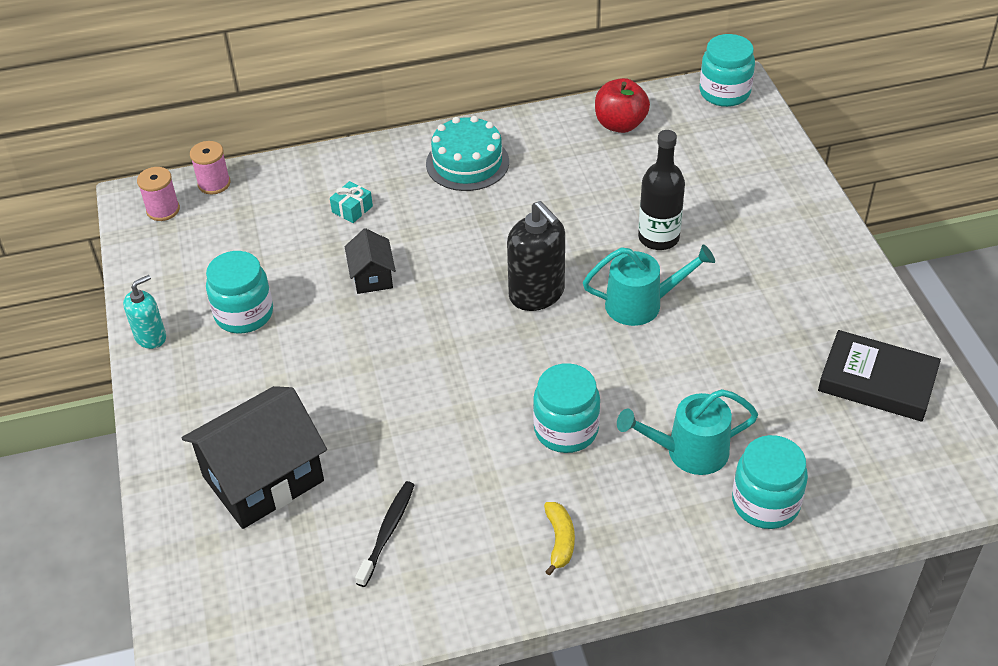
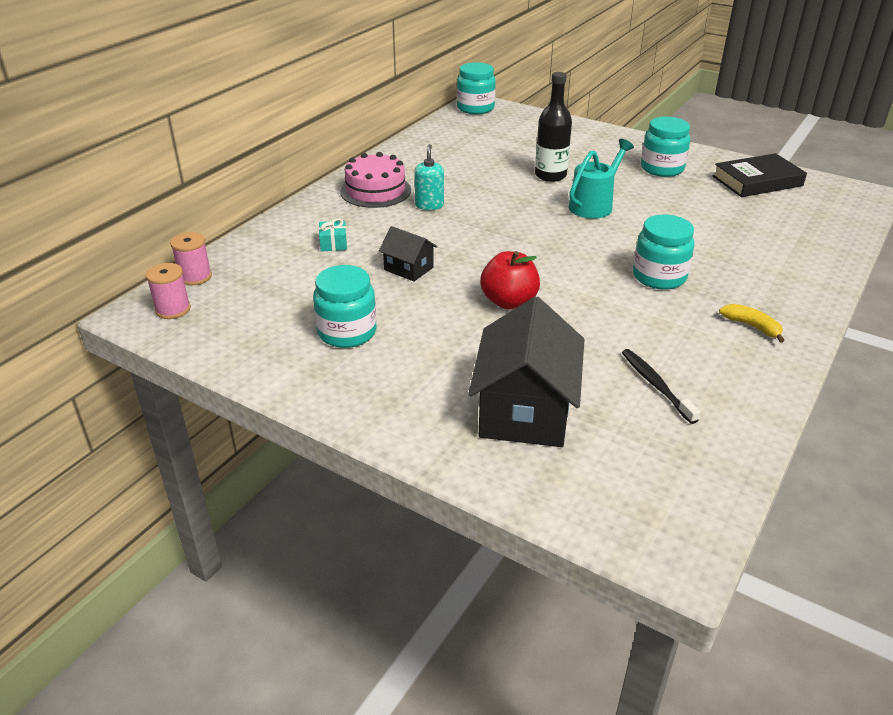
camera: 45 degrees left, 10 degrees down
turquoise soap dispenser [123,275,166,349] -> turquoise soap dispenser moved to [414,144,444,210]
turquoise cake [426,116,509,191] -> pink cake [340,152,411,208]
black soap dispenser [507,201,565,311] -> none
red apple [595,78,650,133] -> red apple moved to [480,251,540,309]
turquoise watering can [617,389,758,475] -> none
turquoise jar [732,435,808,529] -> turquoise jar moved to [641,117,690,177]

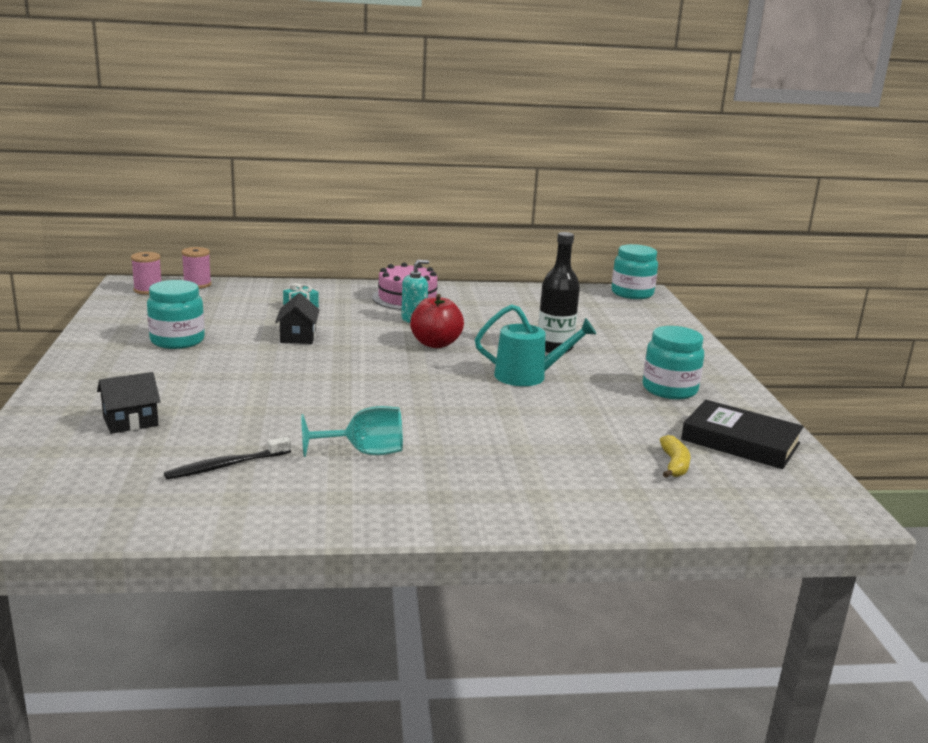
camera: 50 degrees right, 15 degrees down
black house [468,296,584,447] -> black house [97,372,161,434], size x0.50
red apple [480,251,540,309] -> red apple moved to [410,294,464,348]
black toothbrush [622,349,701,424] -> black toothbrush turned 150 degrees counterclockwise [164,437,291,479]
turquoise jar [633,214,695,290] -> none
yellow banana [719,304,785,343] -> yellow banana moved to [660,435,690,478]
none -> turquoise goblet [301,406,403,457]

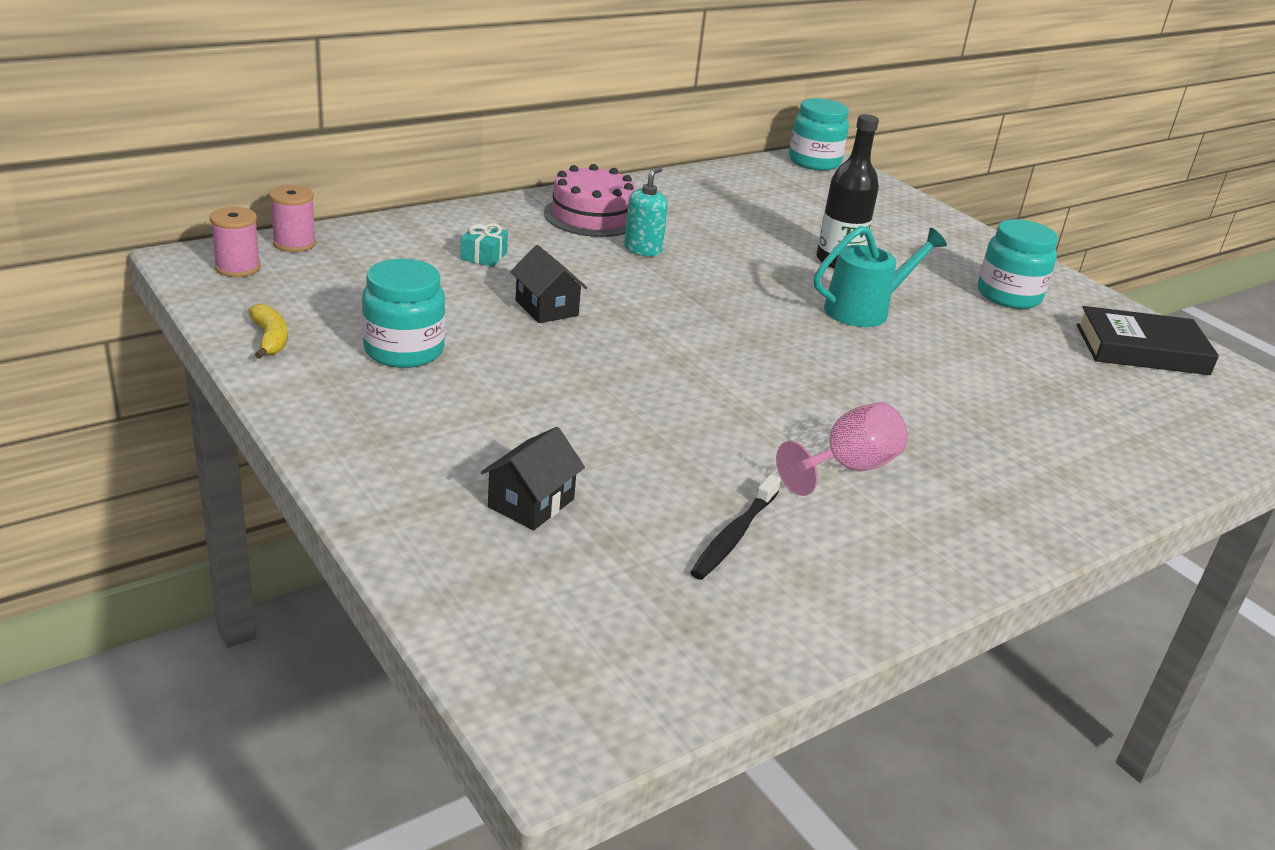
camera: 30 degrees left, 10 degrees up
turquoise goblet [301,406,403,457] -> pink goblet [776,402,908,496]
red apple [410,294,464,348] -> none
yellow banana [660,435,690,478] -> yellow banana moved to [248,304,288,359]

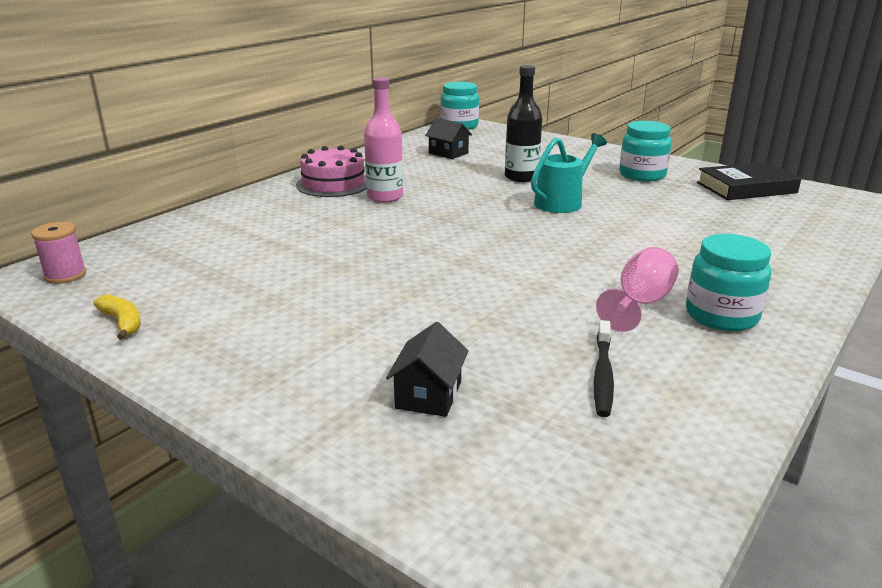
camera: 15 degrees left, 5 degrees down
pink spool [269,185,316,252] -> none
turquoise jar [362,259,445,368] -> turquoise jar moved to [686,234,771,331]
turquoise gift [461,223,508,267] -> none
black house [510,245,587,323] -> black house moved to [425,118,472,159]
turquoise soap dispenser [624,167,668,256] -> pink bottle [364,77,403,203]

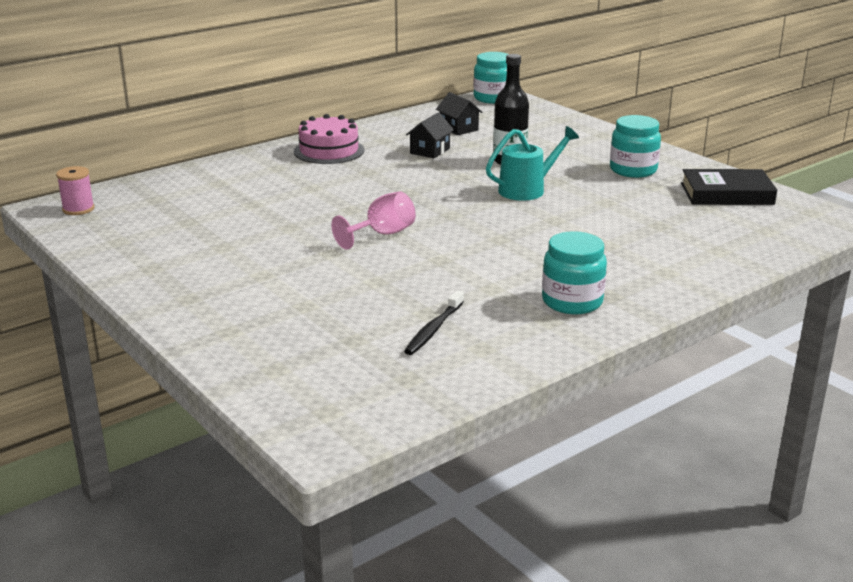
camera: 15 degrees right, 0 degrees up
yellow banana [93,294,141,340] -> none
pink bottle [364,77,403,203] -> none
black house [386,322,469,417] -> black house moved to [406,112,454,158]
pink goblet [596,247,679,332] -> pink goblet moved to [331,191,416,250]

